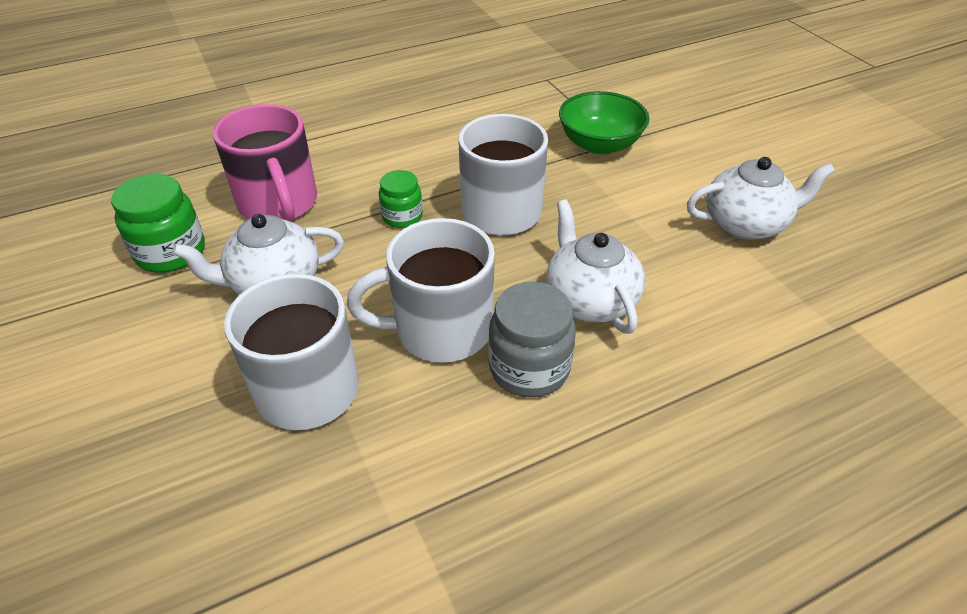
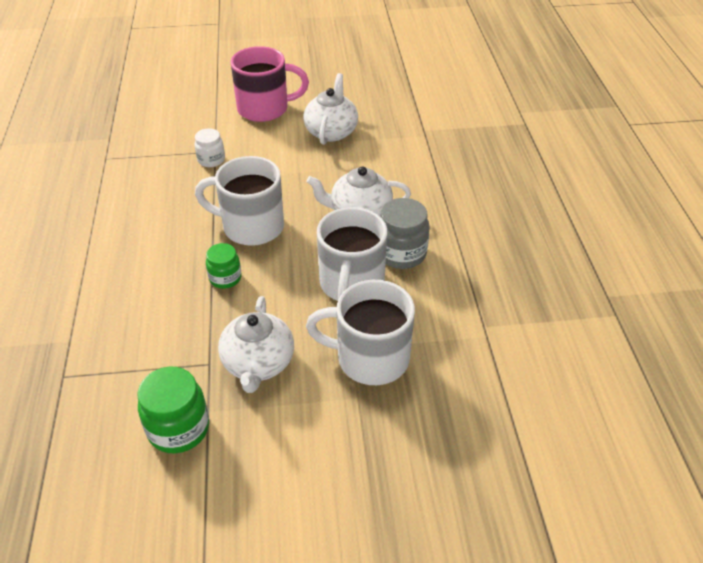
camera: 70 degrees left, 0 degrees up
pink mug [213,104,317,222] -> pink mug moved to [230,46,309,122]
green bowl [559,91,650,154] -> white jar [194,128,225,167]

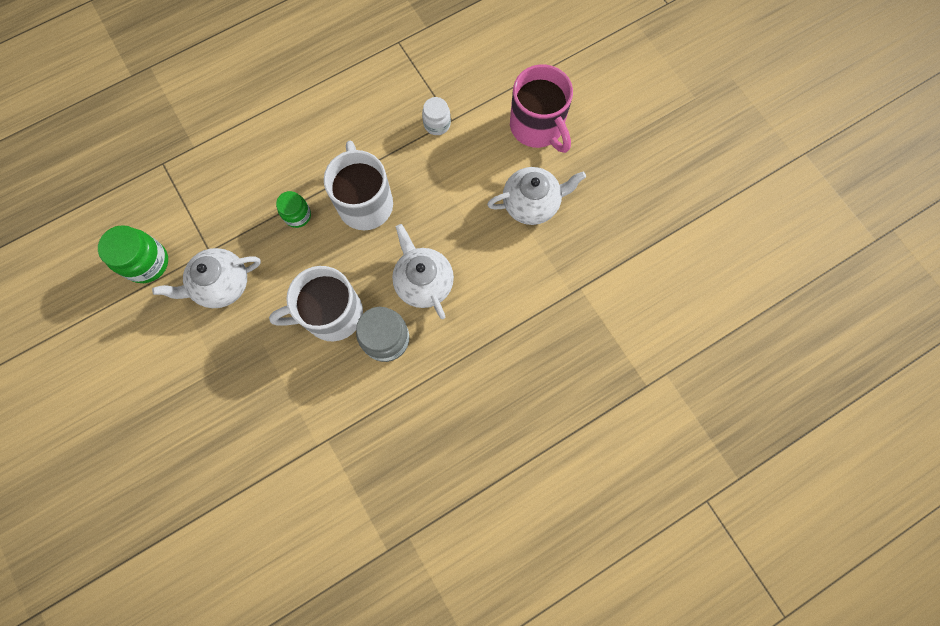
camera: 65 degrees right, 30 degrees up
white mug [306,280,415,385] -> none

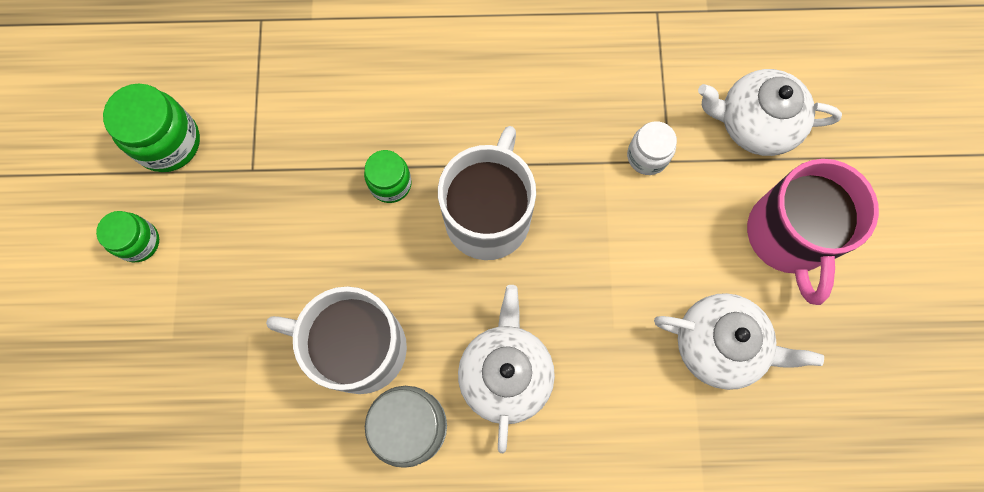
camera: 30 degrees right, 0 degrees up
white teapot [152,248,261,308] -> white teapot moved to [698,69,842,156]
none -> green jar [96,211,159,262]

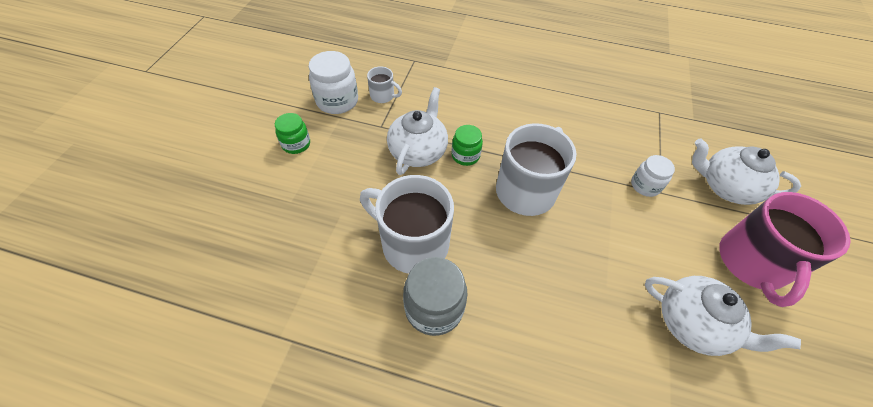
camera: 15 degrees right, 20 degrees down
green jar [103,83,200,172] -> white jar [309,51,358,114]
white teapot [458,285,555,453] -> white teapot moved to [387,87,448,175]
none -> white mug [367,66,402,103]

